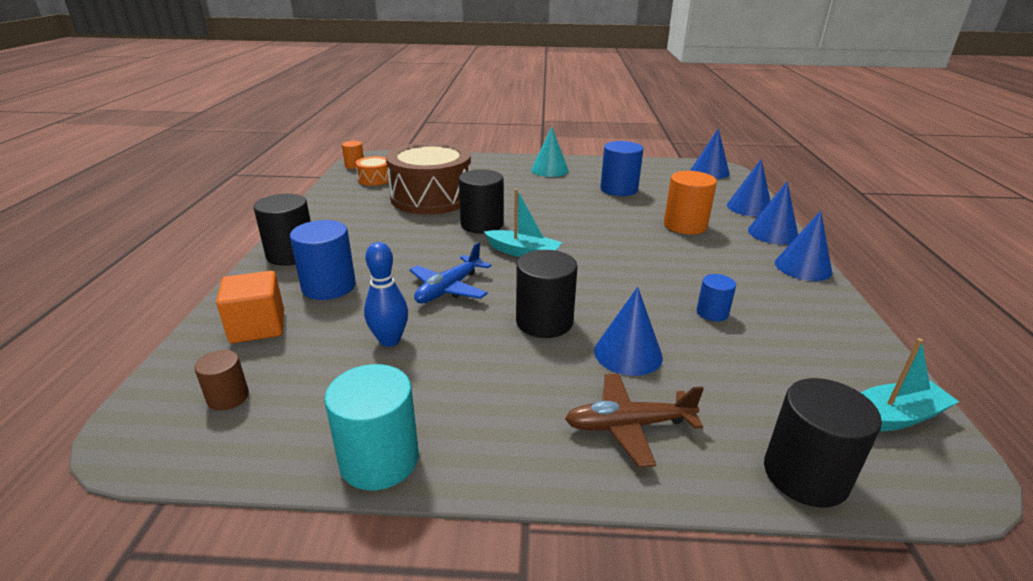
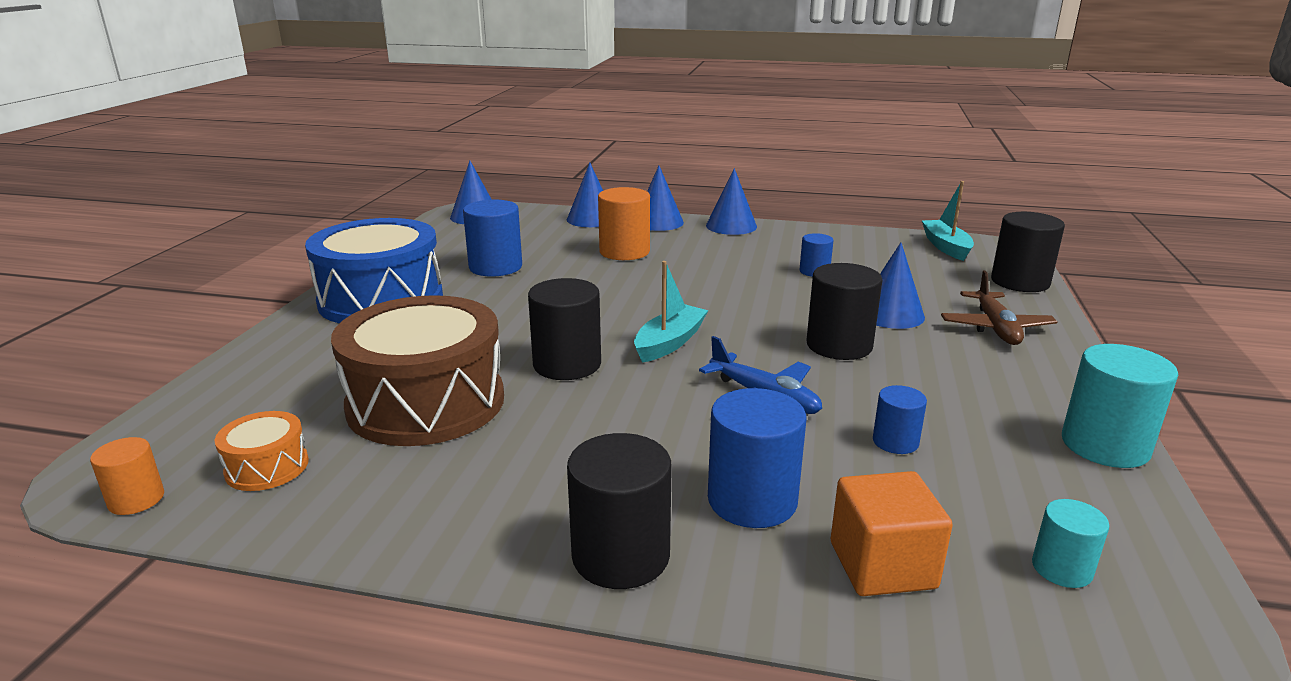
camera: 80 degrees left, 5 degrees down
brown cylinder [194,350,249,411] -> turquoise cylinder [1032,499,1109,588]
blue bowling pin [364,242,408,347] -> blue cylinder [873,385,927,454]
turquoise cone [531,127,569,177] -> blue drum [305,218,443,323]

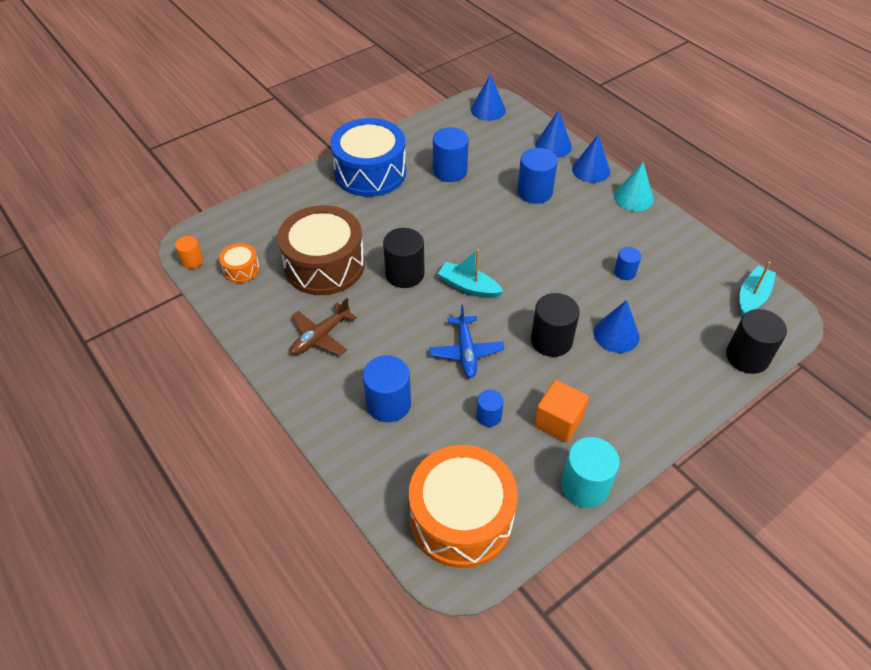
camera: 40 degrees right, 25 degrees up
black cylinder [567,433,672,589] -> none
orange cylinder [598,187,650,260] -> blue cylinder [517,148,558,204]
turquoise boat [634,261,708,363] -> turquoise boat turned 135 degrees counterclockwise [438,249,504,298]
blue cone [706,168,757,235] -> turquoise cone [614,162,654,211]
orange cube [831,471,953,596] -> orange cube moved to [534,380,589,442]
brown plane [941,271,1057,345] -> brown plane moved to [290,298,357,356]
turquoise cylinder [1032,499,1109,588] -> orange drum [409,445,518,568]

